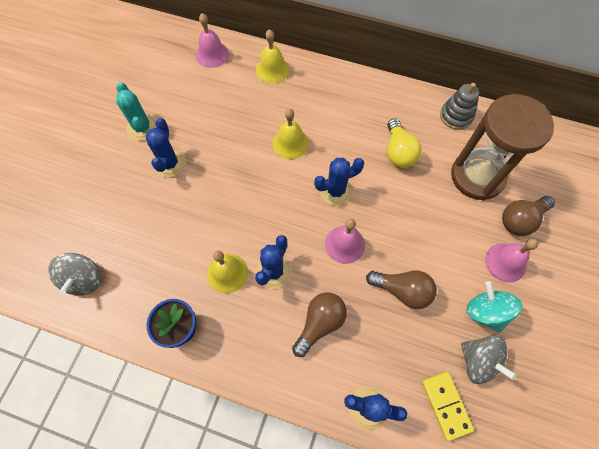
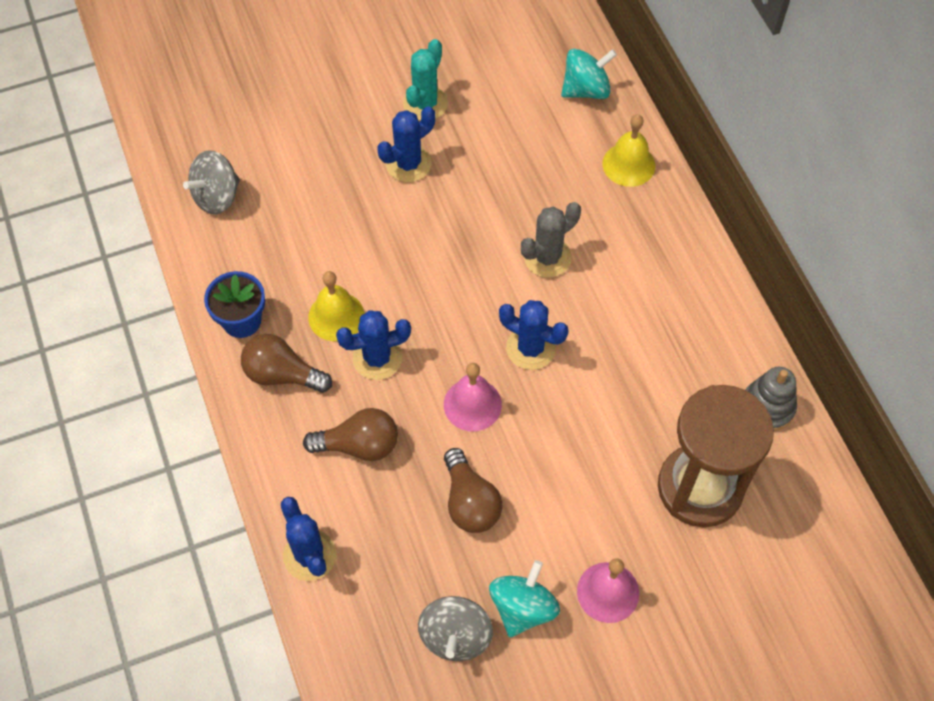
camera: 50 degrees right, 5 degrees down
pink bell [196,13,229,68] -> turquoise spinning top [561,49,617,99]
yellow bell [272,109,309,159] -> grey cactus [521,202,581,278]
yellow light bulb [387,118,422,168] -> none
yellow domino [422,372,474,441] -> none
brown light bulb [502,196,555,236] -> brown light bulb moved to [241,334,332,393]

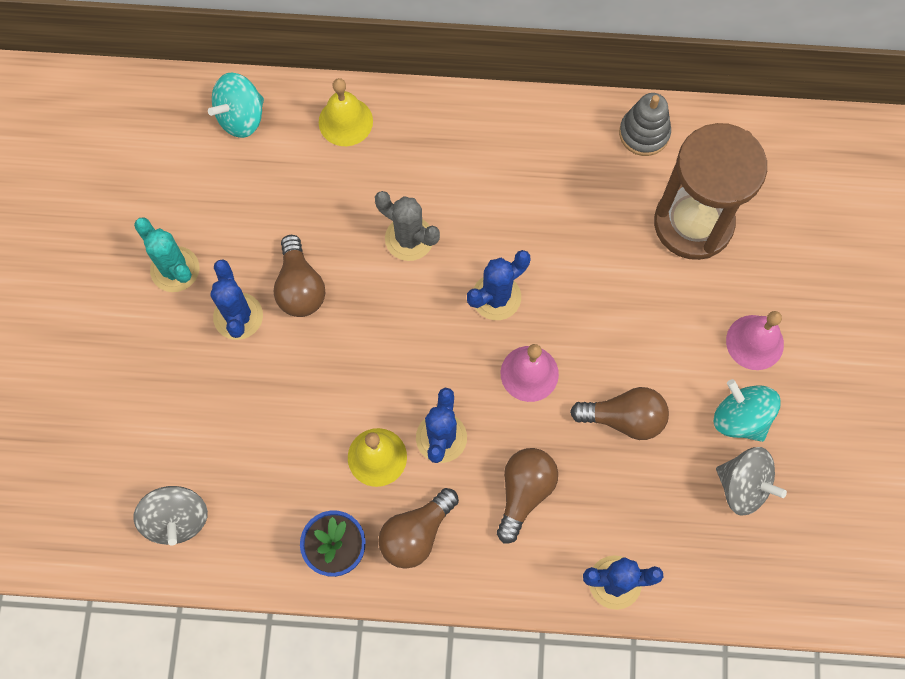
camera: 65 degrees left, 10 degrees up
grey cactus [521,202,581,278] -> grey cactus turned 45 degrees counterclockwise [375,191,440,261]
turquoise spinning top [561,49,617,99] -> turquoise spinning top turned 135 degrees counterclockwise [208,73,264,138]
none -> brown light bulb [274,235,325,317]

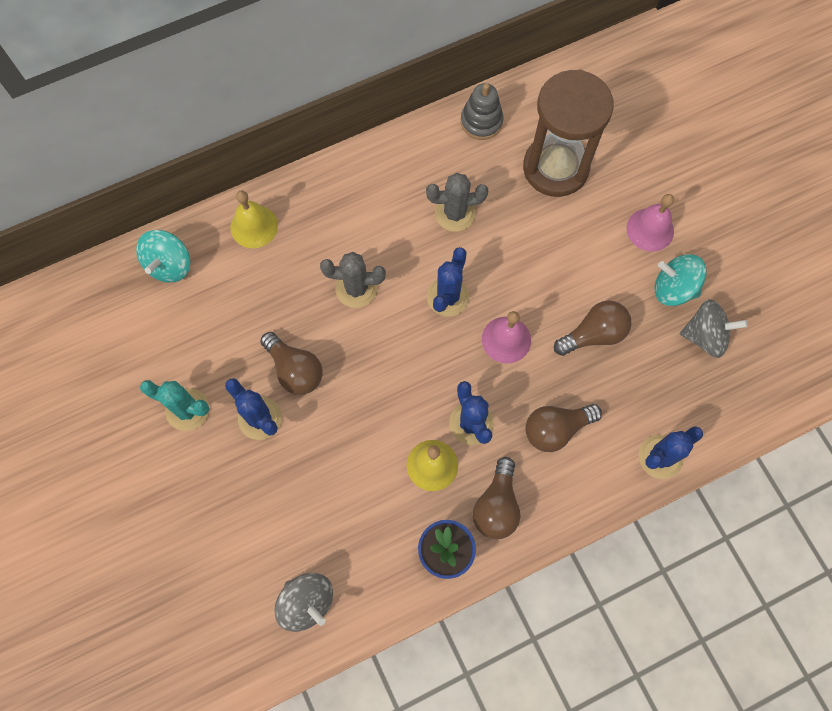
camera: 30 degrees left, 0 degrees up
brown light bulb [497,448,558,543] -> brown light bulb turned 105 degrees counterclockwise [525,404,602,452]
none -> grey cactus [426,173,488,232]

